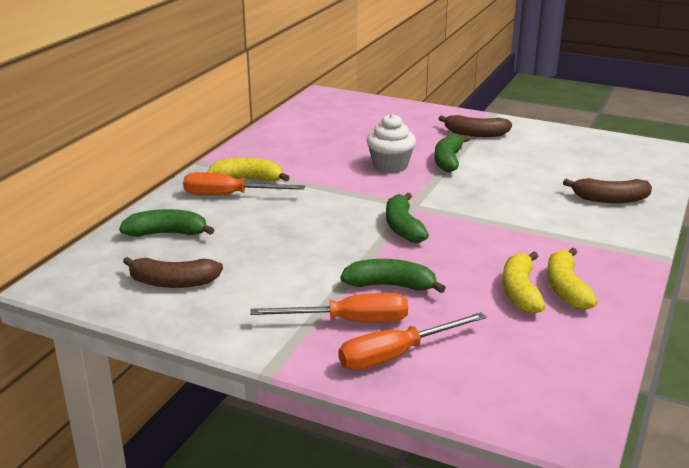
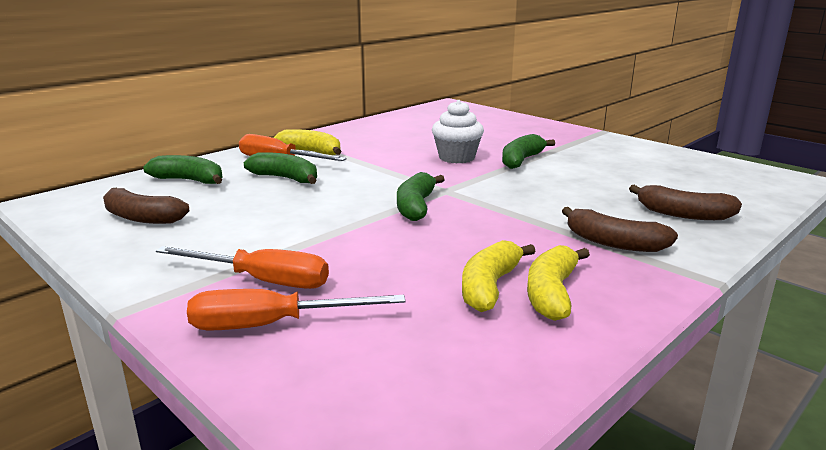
camera: 20 degrees right, 5 degrees down
green banana [341,259,446,293] -> green banana moved to [244,152,317,184]
brown banana [438,115,512,137] -> brown banana moved to [562,207,678,252]

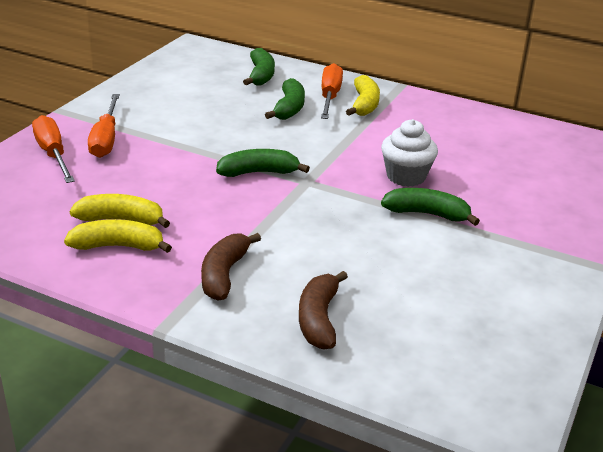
camera: 70 degrees right, 10 degrees up
brown banana [103,187,190,224] -> none

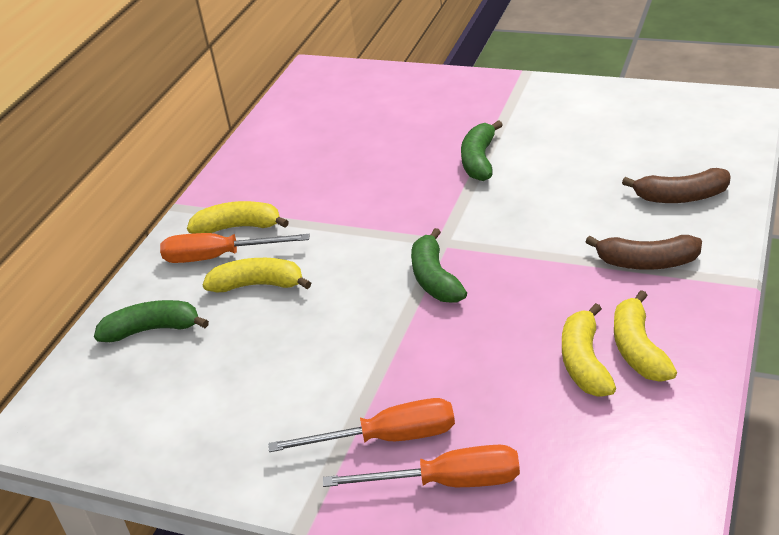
camera: 90 degrees left, 5 degrees up
orange screwdriver [32,115,75,183] -> orange screwdriver turned 150 degrees counterclockwise [323,445,520,487]
green banana [265,78,305,120] -> yellow banana [202,258,311,293]
white cupcake [381,119,438,187] -> none

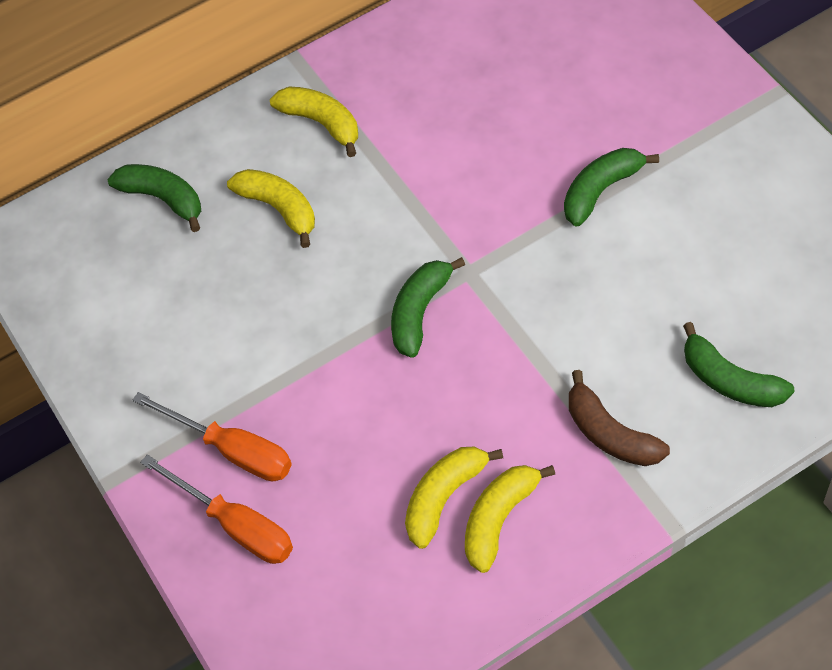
camera: 40 degrees right, 20 degrees up
orange screwdriver [160,233,310,263] -> none
brown banana [622,168,731,203] -> green banana [683,322,795,407]

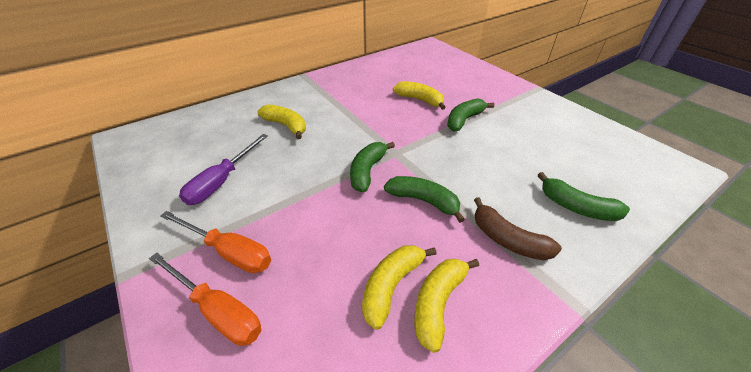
camera: 10 degrees left, 15 degrees down
green banana [108,164,201,232] -> green banana moved to [384,176,465,223]
yellow banana [270,87,358,157] -> yellow banana moved to [393,81,446,110]
none -> purple screwdriver [179,134,268,205]

